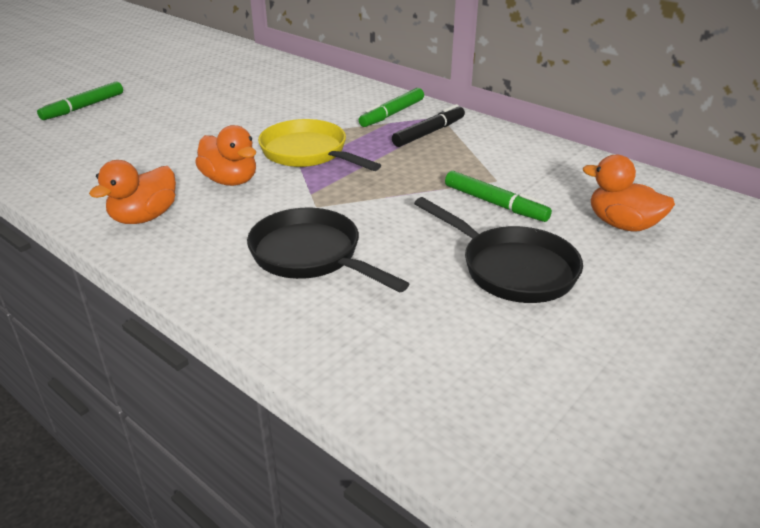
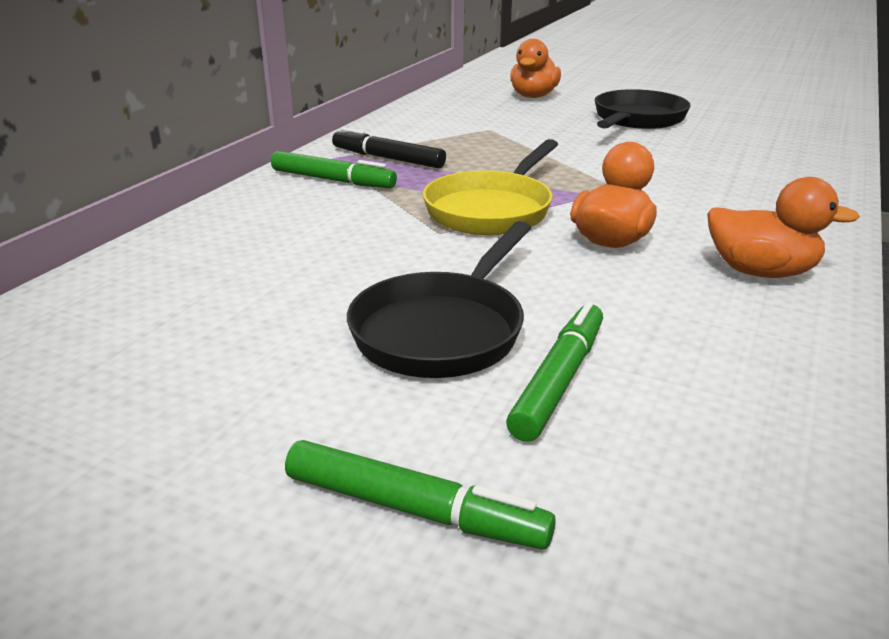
camera: 105 degrees left, 5 degrees down
black pan [247,208,409,292] -> black pan moved to [347,221,531,378]
green marker [445,171,552,222] -> green marker moved to [506,302,603,442]

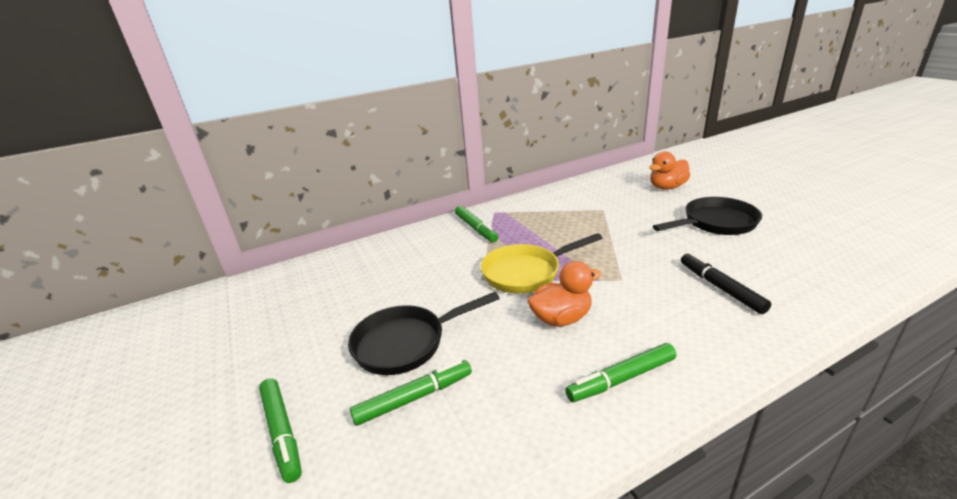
camera: 40 degrees right, 0 degrees up
black marker [332,127,446,168] -> black marker moved to [681,253,771,314]
orange duck [707,177,860,278] -> green marker [565,343,676,402]

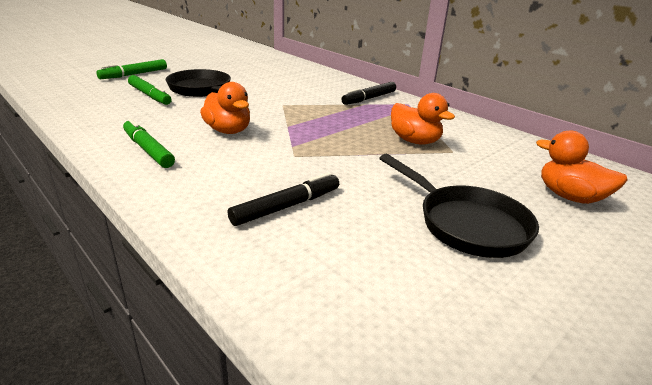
camera: 70 degrees right, 0 degrees up
green marker [455,206,498,242] -> black marker [341,82,396,105]
yellow pan [481,233,602,294] -> none
none -> orange duck [391,93,455,145]

